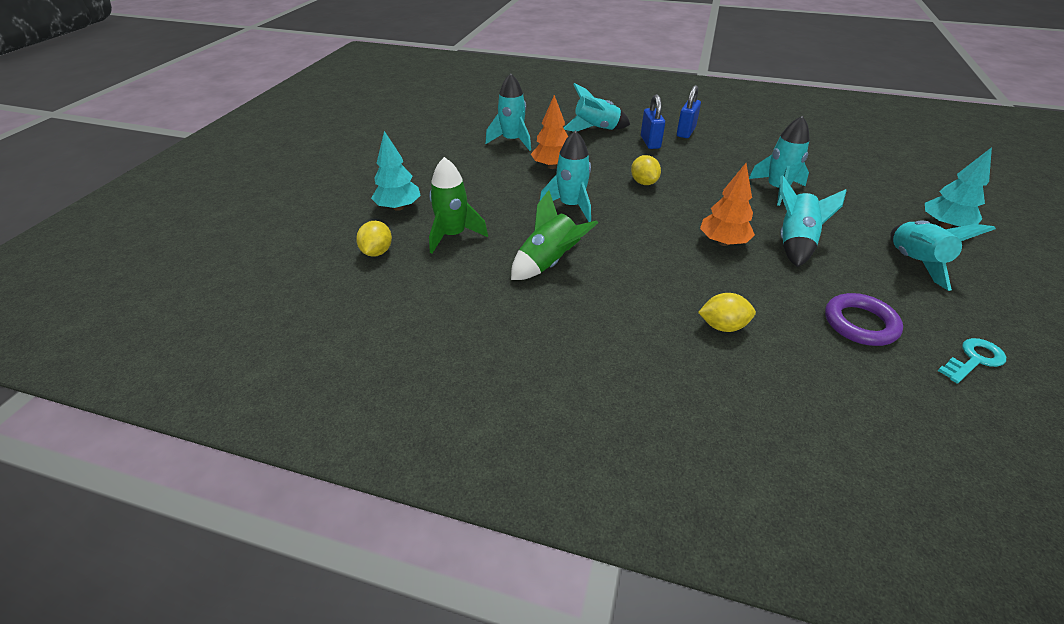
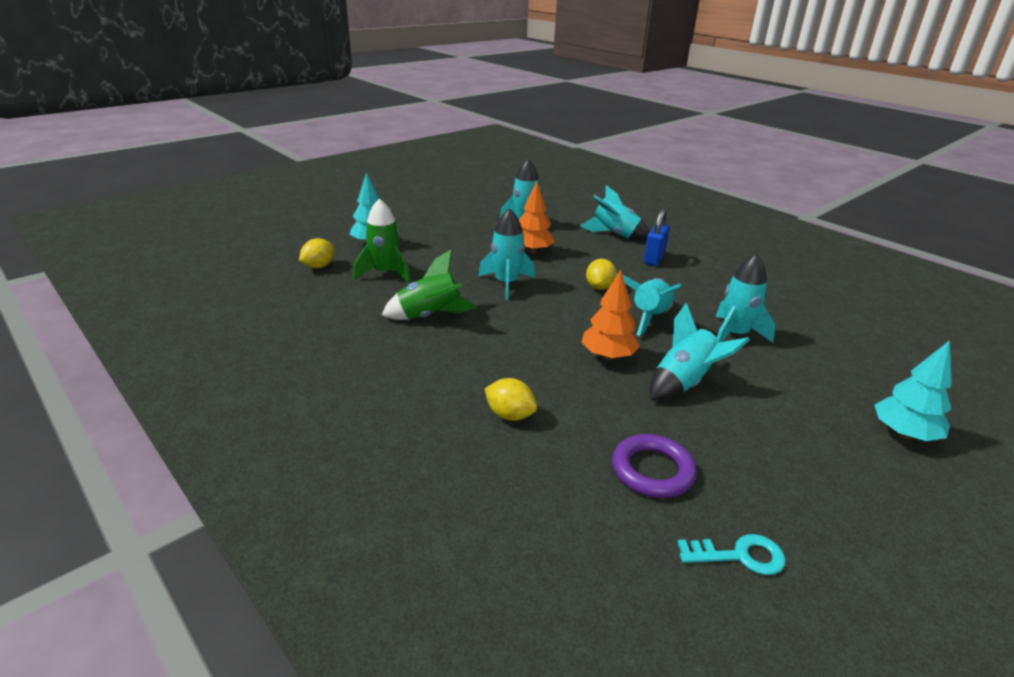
camera: 30 degrees right, 10 degrees down
blue padlock [677,85,701,138] -> none
turquoise rocket [890,221,996,291] -> turquoise rocket moved to [615,274,682,336]

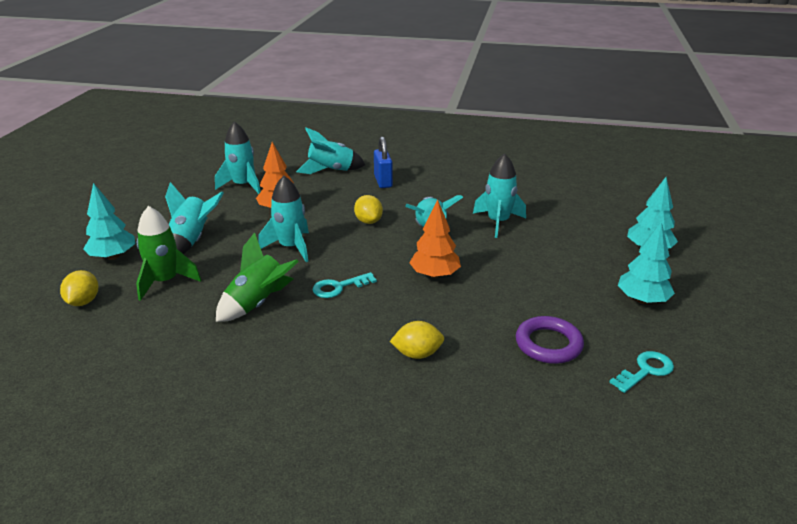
camera: 35 degrees left, 0 degrees up
turquoise rocket [650,303,750,400] -> turquoise rocket moved to [165,182,224,254]
none -> turquoise key [313,272,377,298]
none -> turquoise tree [618,221,675,304]

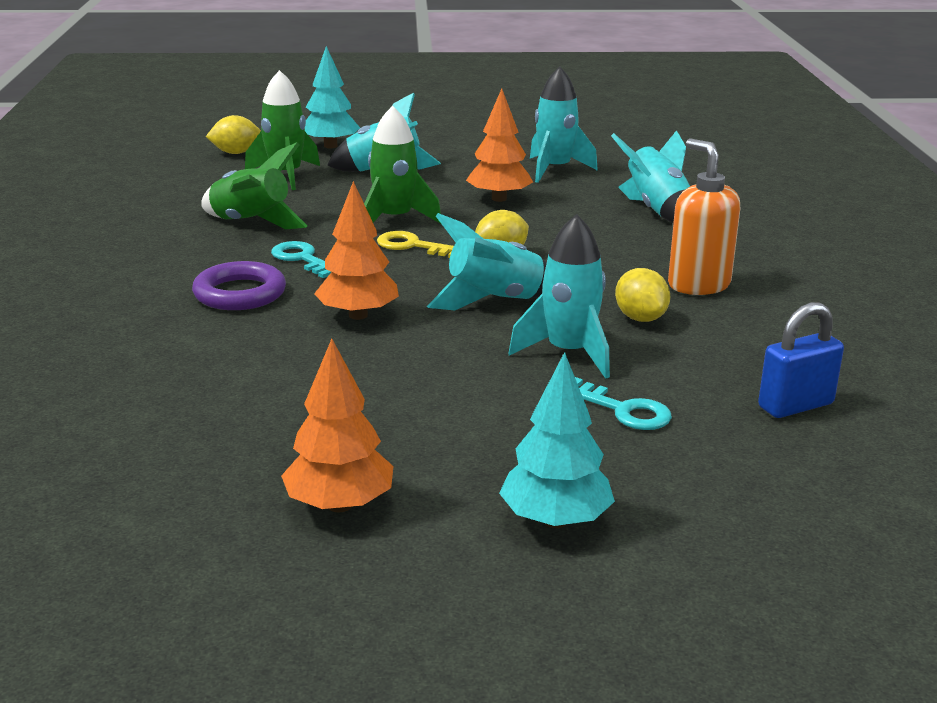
camera: 75 degrees right, 5 degrees down
turquoise rocket [258,176,309,262] -> green rocket [364,106,441,224]
blue padlock [374,136,393,188] -> blue padlock moved to [758,302,844,418]
yellow lemon [390,321,444,359] -> yellow lemon moved to [615,268,670,322]
purple ring [516,316,584,364] -> purple ring moved to [192,261,286,310]
turquoise key [609,351,674,393] -> turquoise key moved to [575,377,672,430]
turquoise tree [618,221,675,304] -> orange tree [281,339,394,513]
none -> yellow key [377,231,454,258]
none -> orange soap dispenser [668,138,740,295]

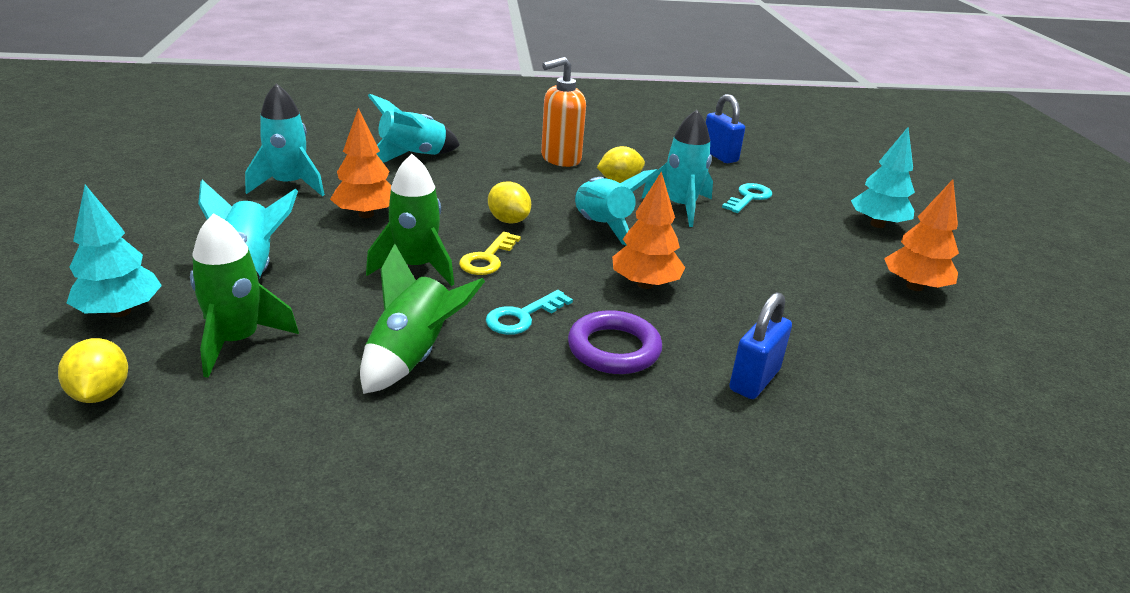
camera: 95 degrees left, 5 degrees up
none -> blue padlock [729,292,792,399]

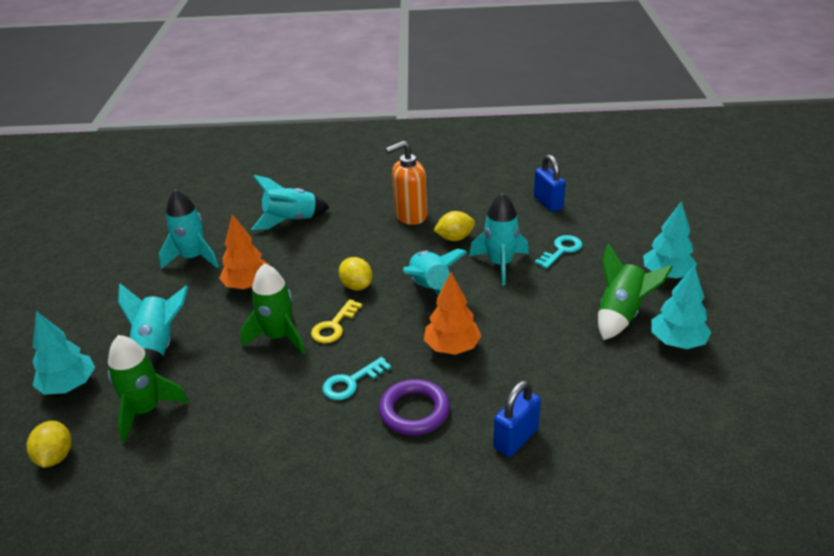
camera: 10 degrees right, 5 degrees up
green rocket [360,244,485,394] -> green rocket moved to [598,244,673,340]
orange tree [884,179,959,291] -> turquoise tree [652,265,711,349]

